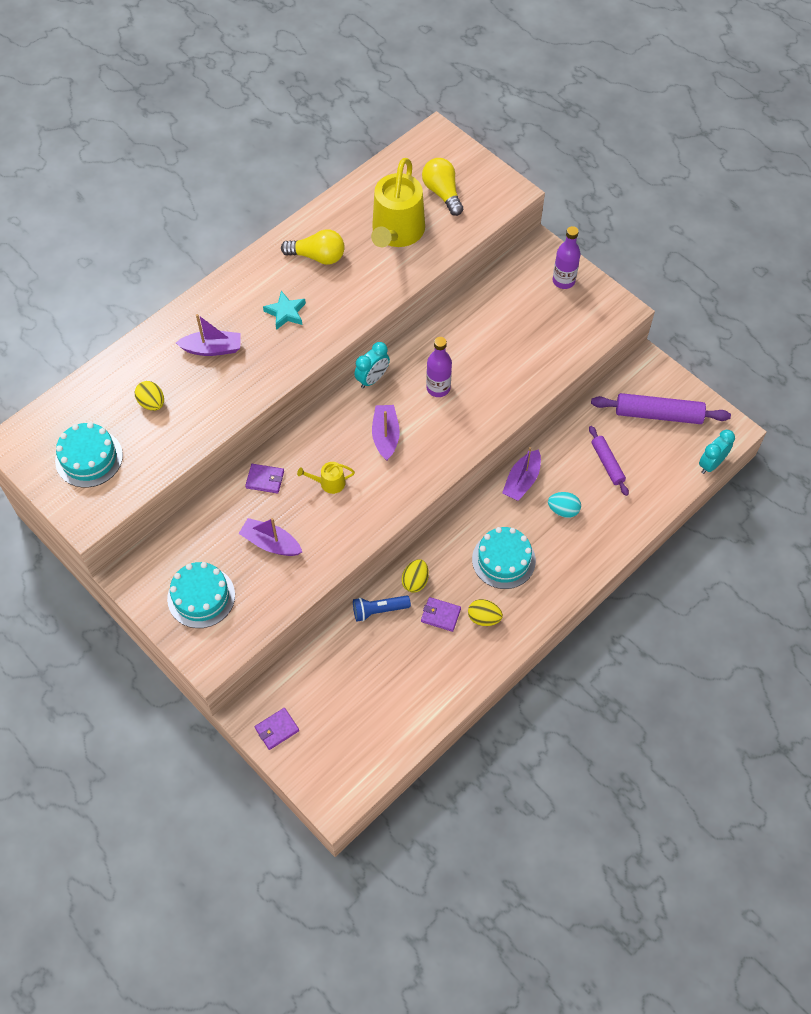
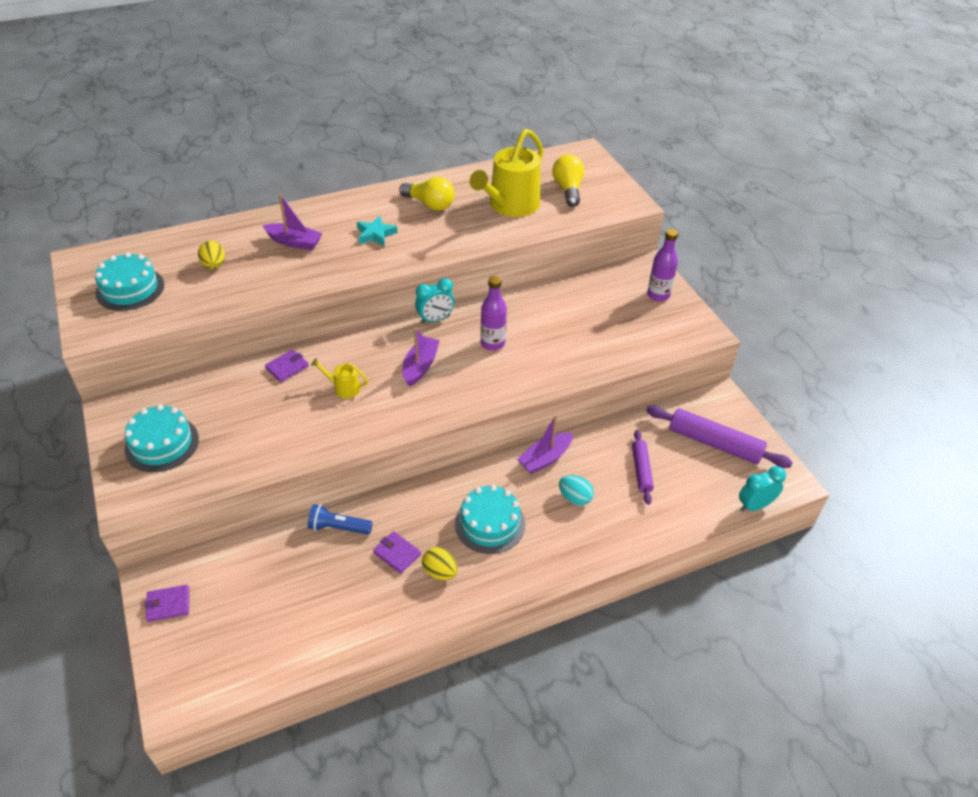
camera: 20 degrees right, 15 degrees down
purple boat [238,518,302,556] -> none
purple wallet [245,464,284,494] -> purple wallet turned 75 degrees counterclockwise [265,349,309,382]
yellow egg [402,559,429,592] -> none

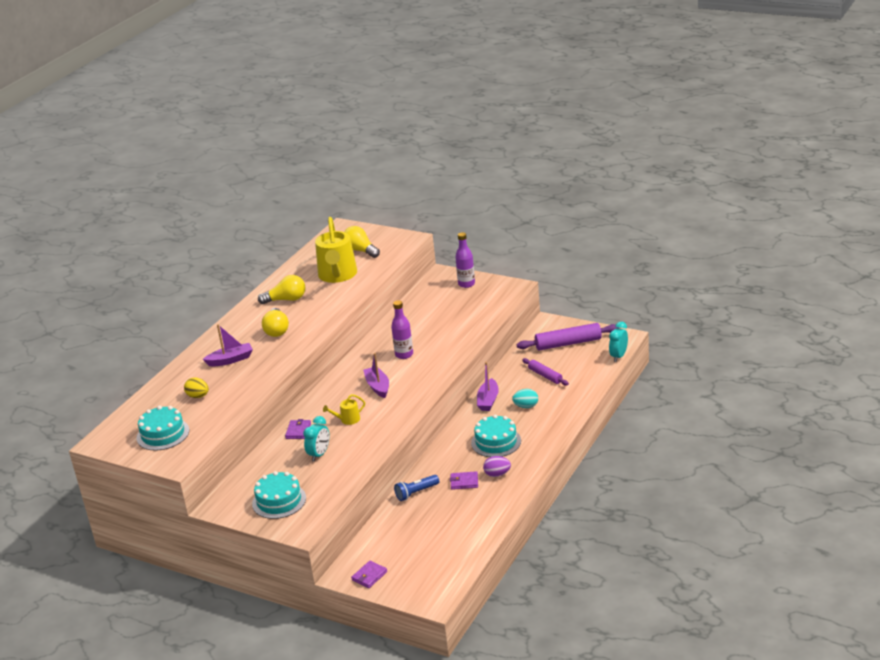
camera: 35 degrees left, 15 degrees down
turquoise star [357,216,398,246] -> yellow light bulb [262,308,289,337]
turquoise clock [415,278,455,324] -> turquoise clock moved to [303,416,329,462]
yellow egg [422,547,458,580] -> purple egg [483,456,511,477]

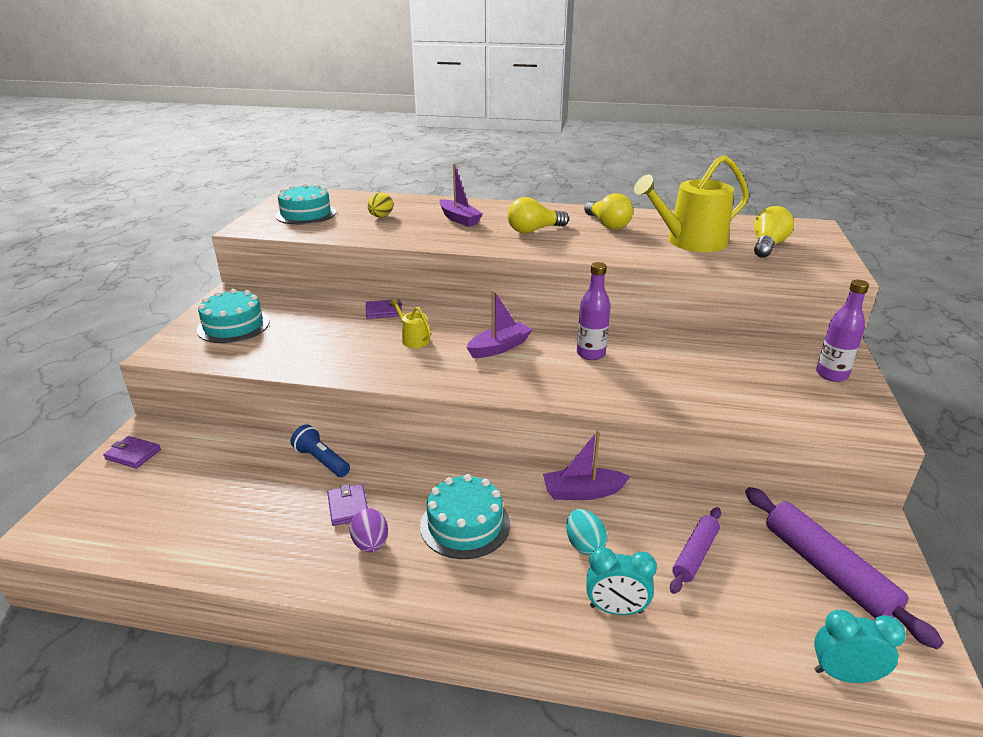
camera: 70 degrees right, 0 degrees up
turquoise clock [303,416,329,462] -> turquoise clock moved to [586,547,657,615]

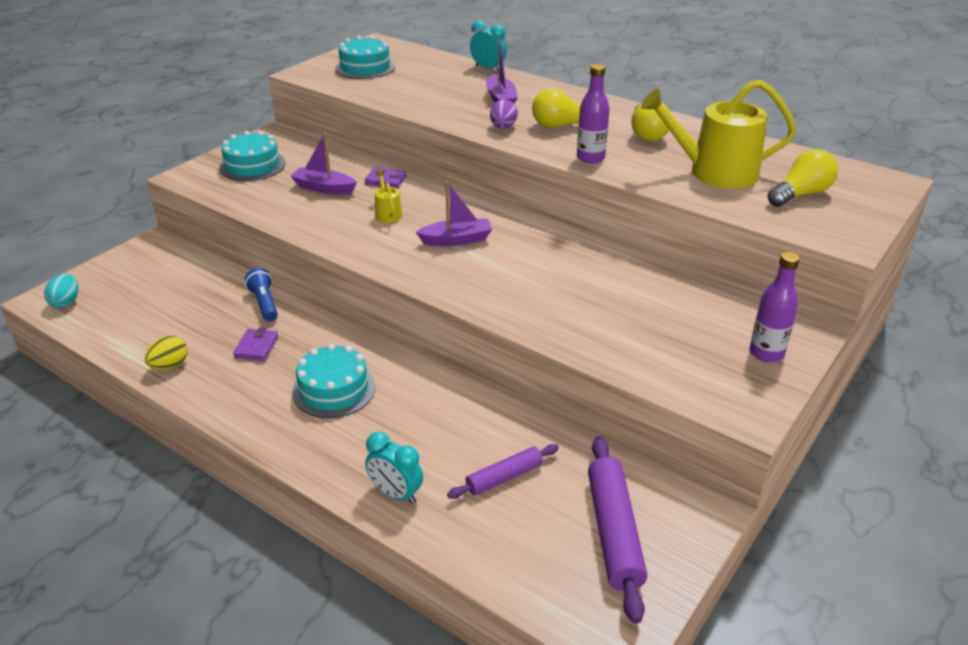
camera: 25 degrees right, 5 degrees up
purple wallet [103,436,161,469] -> none
purple egg [349,508,388,553] -> purple egg moved to [490,99,518,129]
yellow egg [367,192,393,217] -> yellow egg moved to [145,336,188,370]
purple boat [543,430,631,500] -> purple boat moved to [291,133,357,194]
turquoise egg [566,509,607,555] -> turquoise egg moved to [44,274,78,308]
purple bottle [577,262,611,360] -> purple bottle moved to [577,64,610,164]
turquoise clock [814,610,906,683] -> turquoise clock moved to [470,21,507,70]

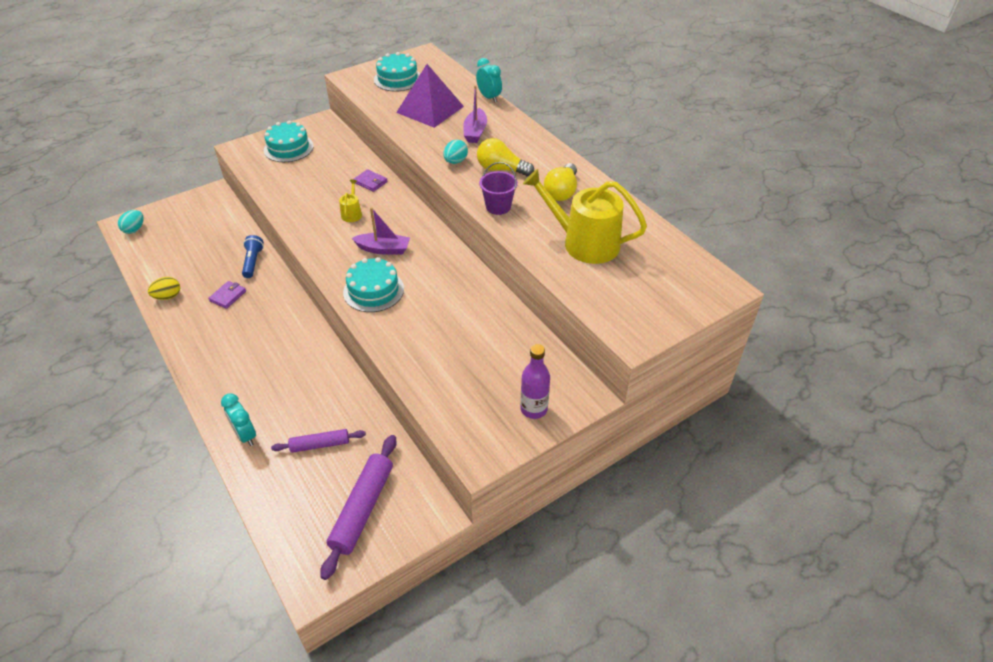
camera: 20 degrees right, 10 degrees up
purple boat [291,133,357,194] -> none
turquoise cake [292,344,376,418] -> turquoise cake moved to [343,257,404,312]
purple egg [490,99,518,129] -> turquoise egg [444,140,468,164]
purple bottle [577,64,610,164] -> purple bucket [479,162,518,215]
yellow light bulb [767,149,838,207] -> none
none -> purple pyramid [396,64,464,128]

